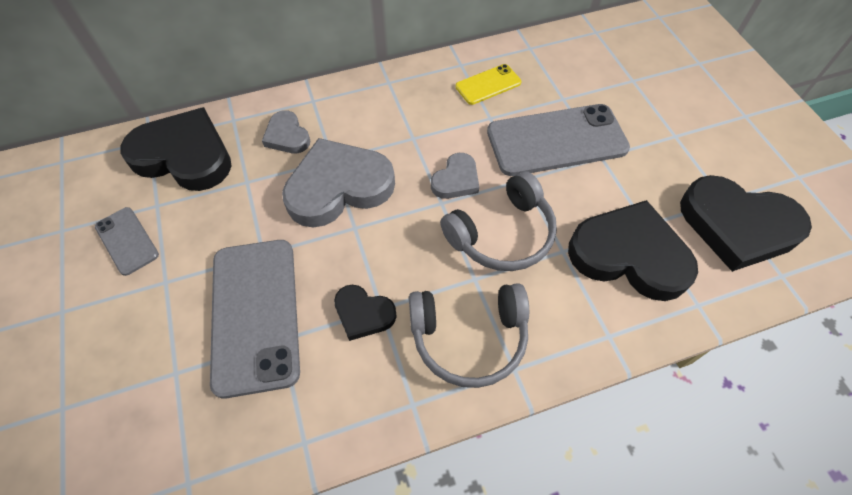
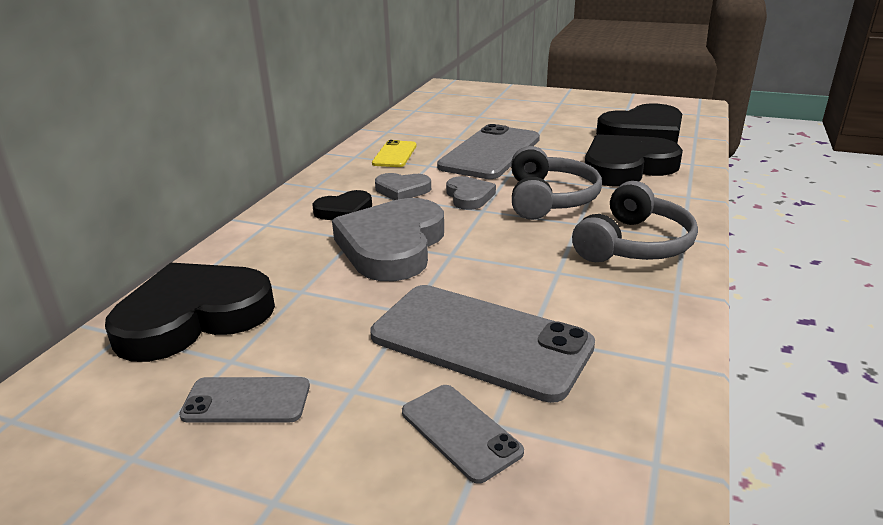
camera: 50 degrees left, 30 degrees down
grey heart [262,111,310,153] -> grey heart moved to [375,173,431,200]
black heart [334,285,397,341] -> black heart moved to [312,190,372,220]
none -> grey phone [402,385,524,484]

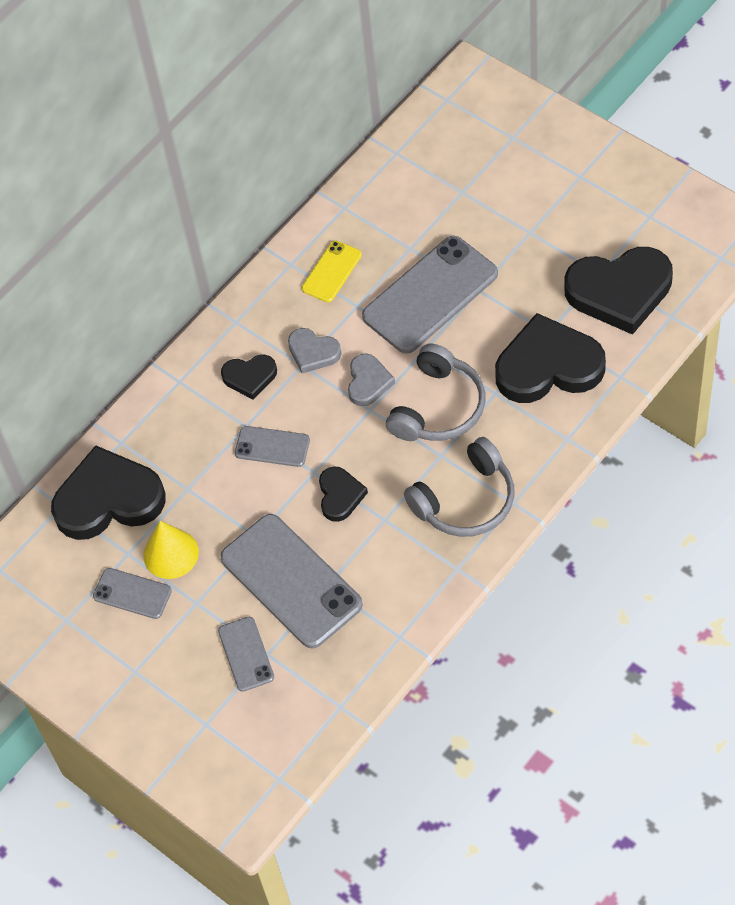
camera: 25 degrees right, 30 degrees up
grey heart [332,198,444,281] -> grey phone [235,426,310,467]
none -> yellow cone [143,521,199,579]
none -> black heart [319,466,368,522]

